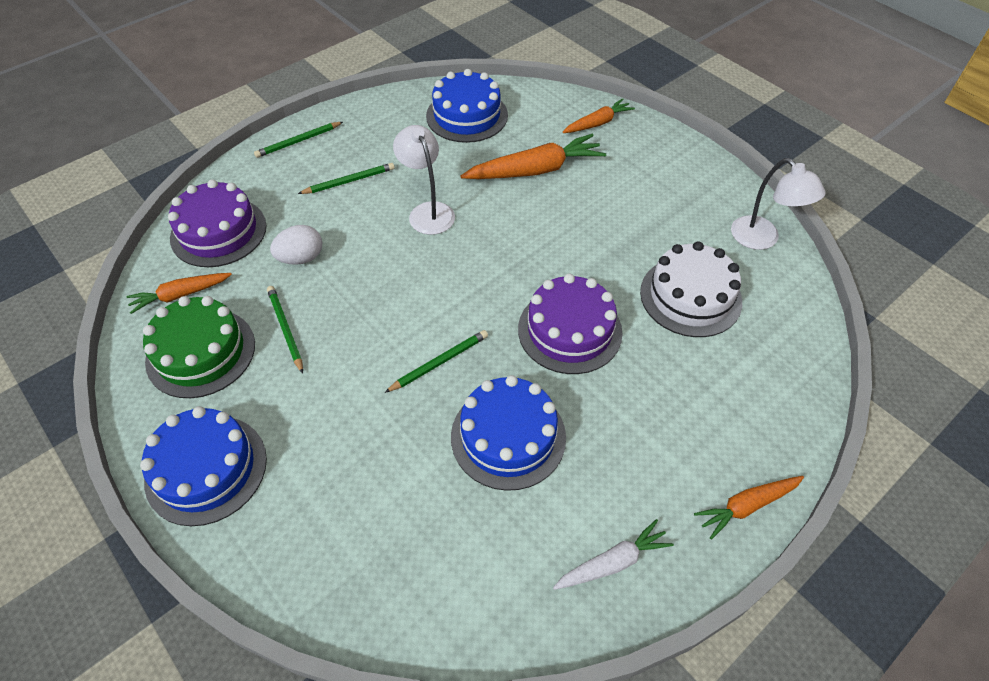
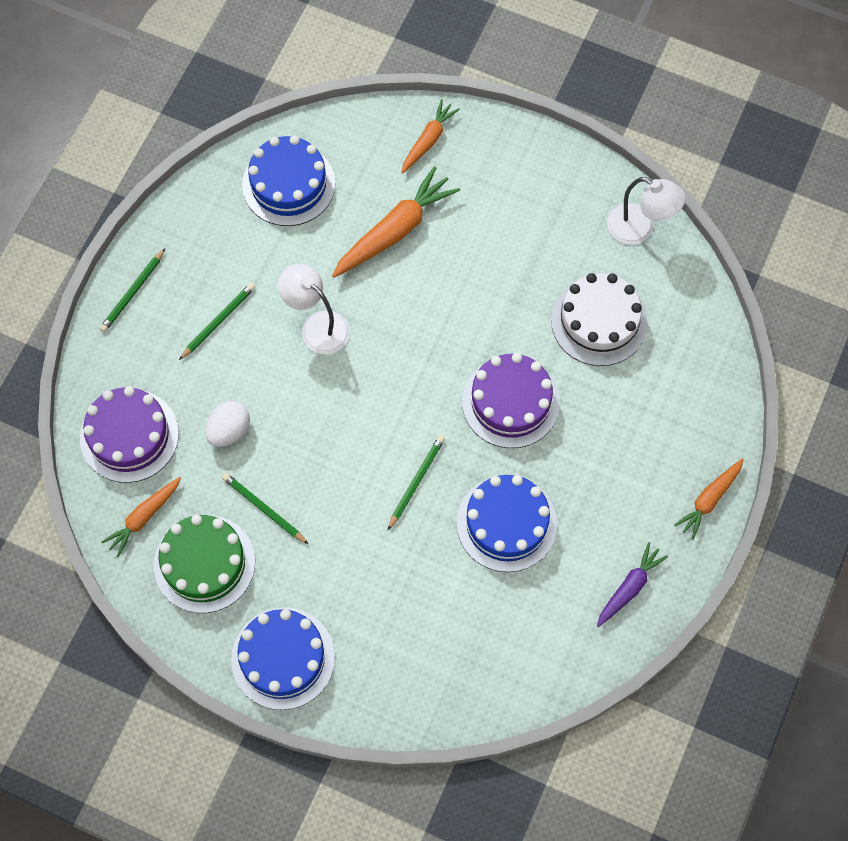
camera: 25 degrees left, 15 degrees up
white carrot [553,519,674,590] -> purple carrot [597,542,668,627]

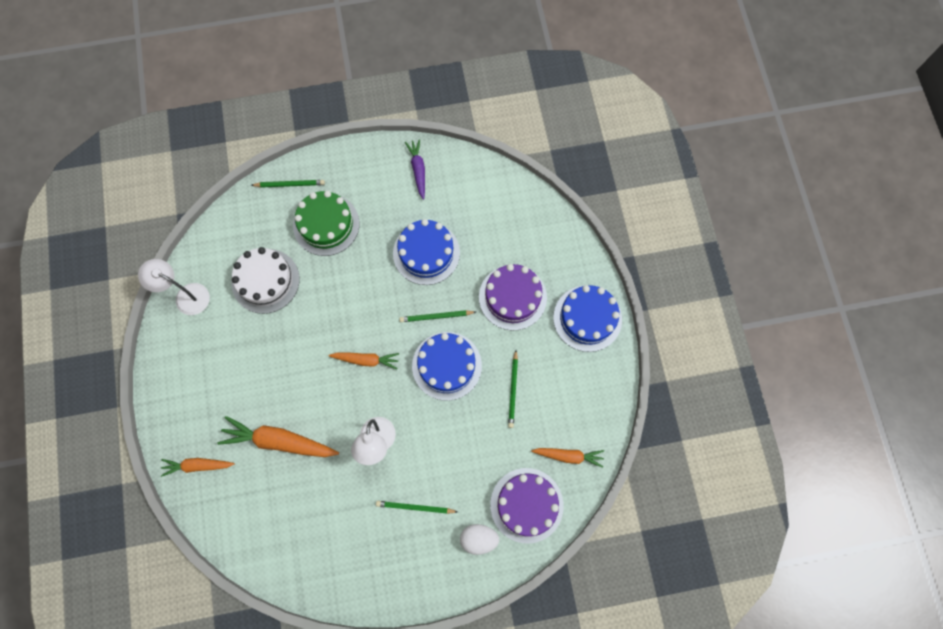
camera: 125 degrees left, 5 degrees up
green pencil [99,249,165,332] -> green pencil moved to [251,180,325,188]
green cake [154,514,255,613] -> green cake moved to [293,191,359,256]
white egg [205,401,250,447] -> white egg moved to [460,524,499,555]
blue cake [242,135,335,226] -> blue cake moved to [412,332,482,401]
purple cake [462,353,560,448] -> purple cake moved to [479,264,547,330]
purple carrot [597,542,668,627] -> purple carrot turned 75 degrees clockwise [405,139,425,200]
white lamp [607,177,685,245] -> white lamp turned 60 degrees counterclockwise [138,259,210,315]
orange carrot [674,459,744,540] -> orange carrot moved to [329,353,399,369]

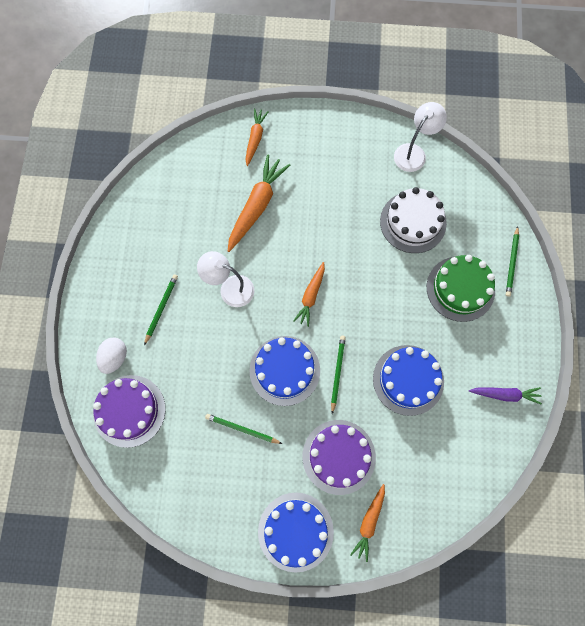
camera: 105 degrees right, 0 degrees up
orange carrot [531,448,604,468] -> orange carrot moved to [350,484,385,562]

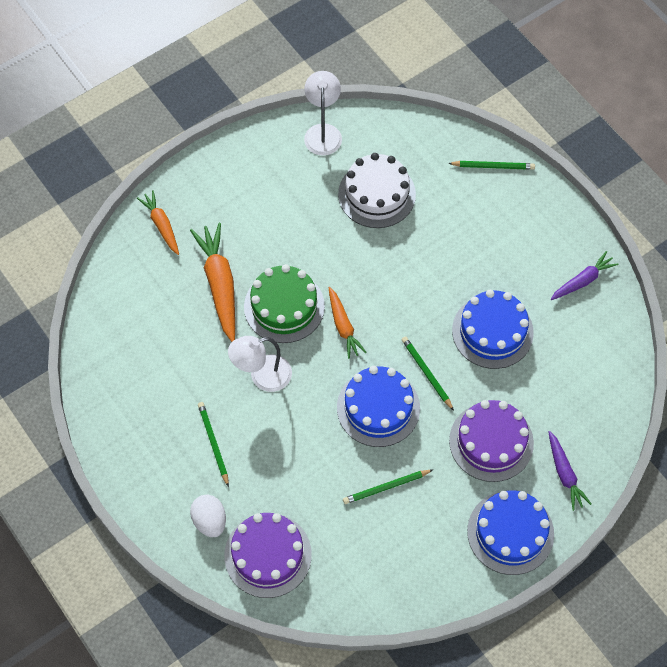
camera: 40 degrees left, 10 degrees down
orange carrot [350,484,385,562] -> purple carrot [549,431,591,511]
green cake [427,255,495,322] -> green cake moved to [244,264,325,343]
green pencil [506,226,519,297] -> green pencil turned 60 degrees counterclockwise [448,161,535,170]

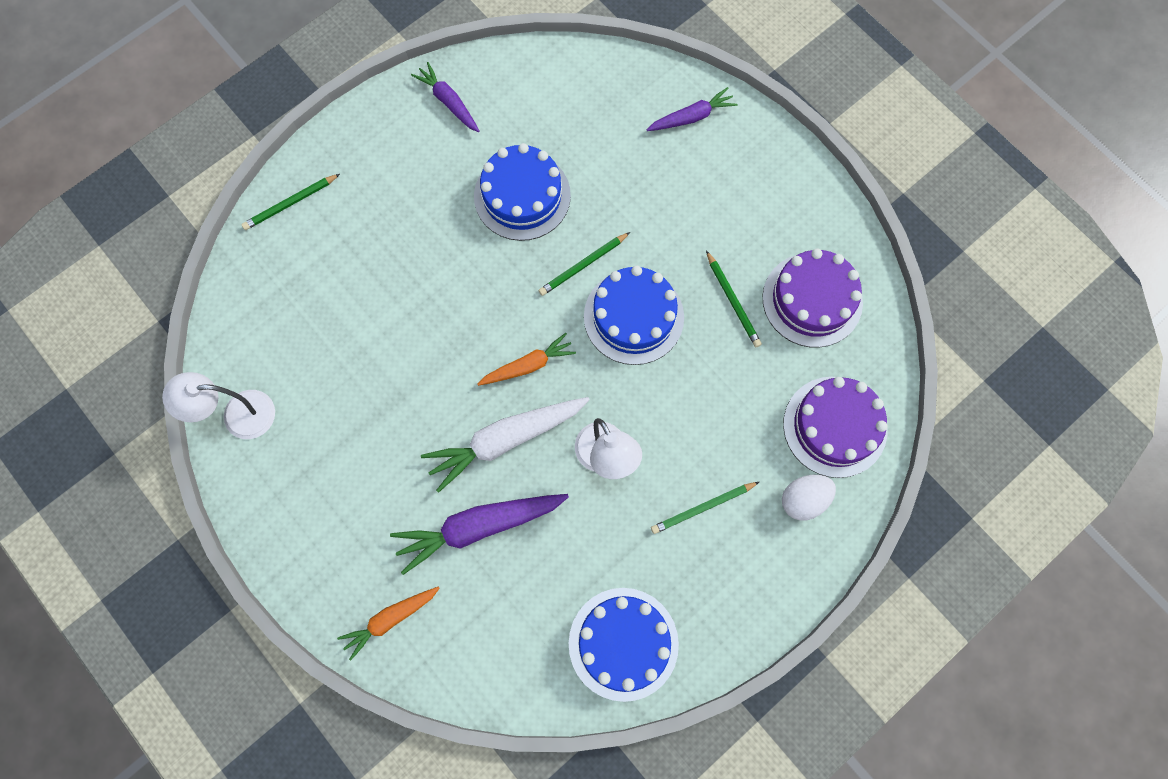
camera: 95 degrees left, 10 degrees up
orange carrot [190,223,235,342] -> purple carrot [390,494,569,575]
green cake [244,264,325,343] -> white carrot [421,397,590,493]
white cake [338,153,416,228] -> none
green pencil [448,161,535,170] -> green pencil turned 120 degrees counterclockwise [241,174,340,230]
purple cake [449,400,534,482] -> purple cake moved to [763,248,863,348]
blue cake [467,490,554,575] -> blue cake moved to [569,588,679,702]

